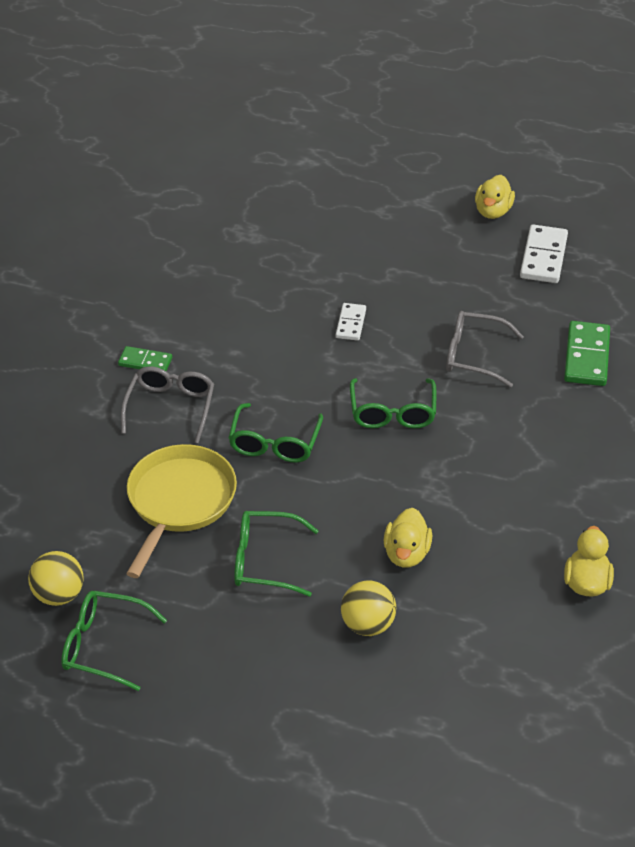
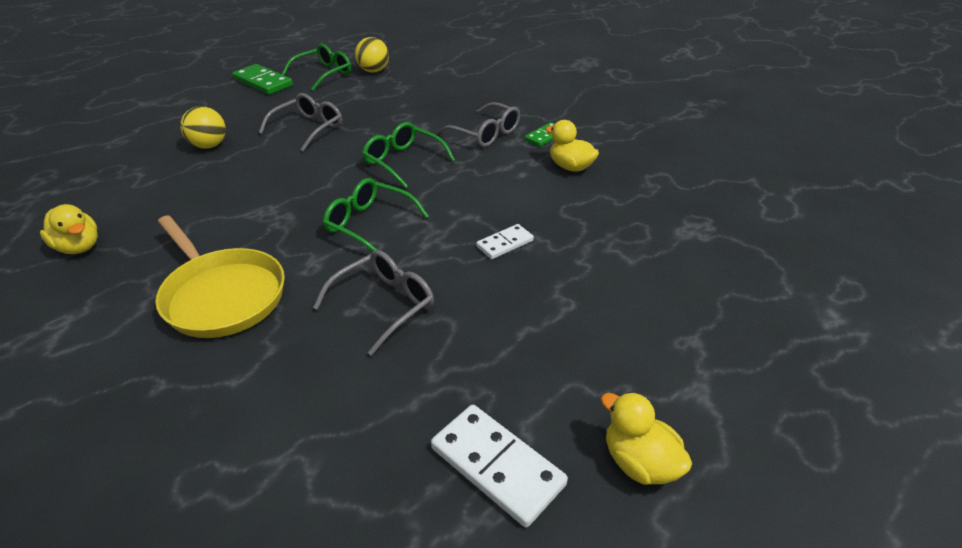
camera: 120 degrees right, 5 degrees down
yellow pan [126,444,237,578] -> yellow pan moved to [155,215,285,338]
green glasses [234,511,319,597] -> grey glasses [259,93,342,152]
white domino [336,303,366,341] -> white domino turned 75 degrees counterclockwise [476,224,534,259]
yellow duck [384,508,432,567] -> yellow duck moved to [545,120,599,172]
green domino [564,321,610,386] -> green domino moved to [232,64,293,95]

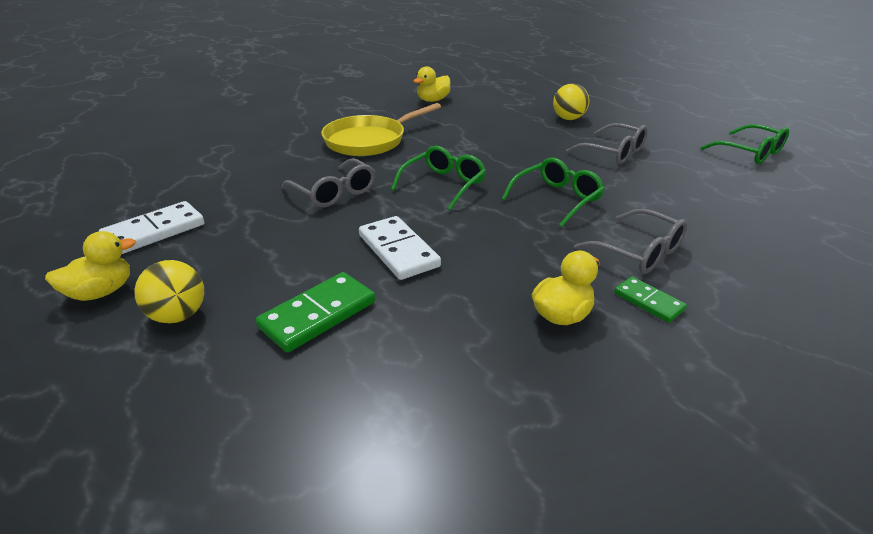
camera: 95 degrees right, 5 degrees down
green domino [232,64,293,95] -> green domino moved to [256,272,375,353]
yellow ball [355,37,389,73] -> yellow ball moved to [134,260,204,323]
grey glasses [437,102,520,147] -> grey glasses turned 90 degrees counterclockwise [574,209,688,274]
white domino [476,224,534,259] -> white domino [359,216,441,280], size x1.67

